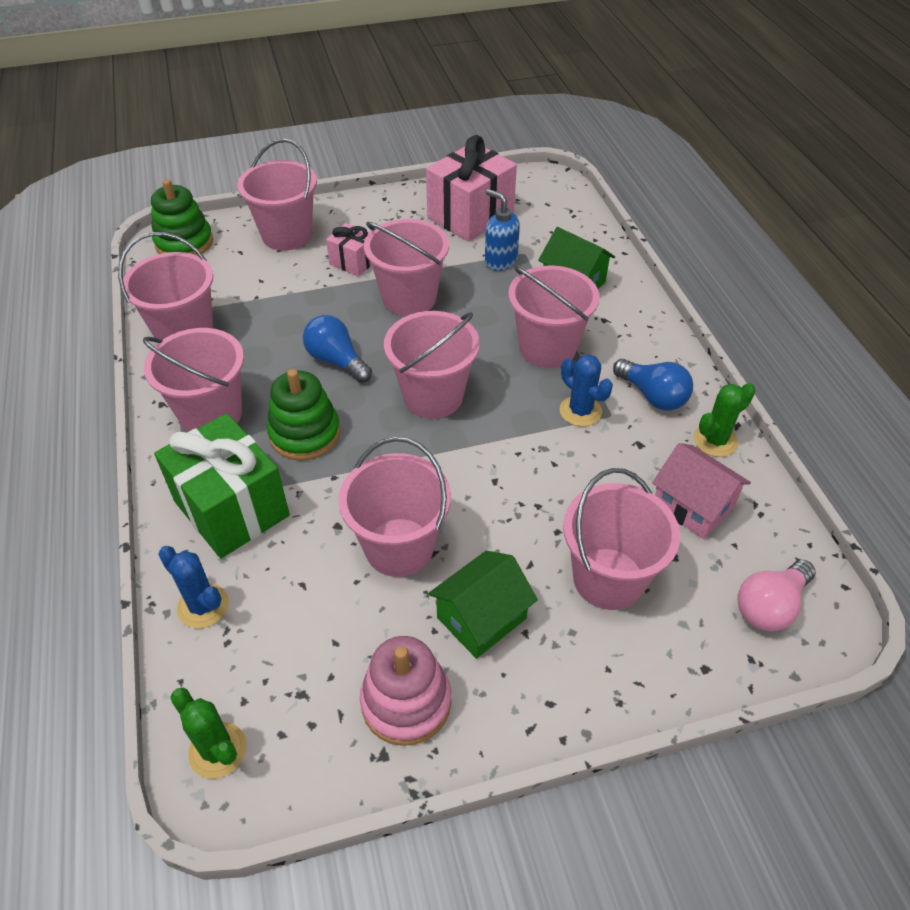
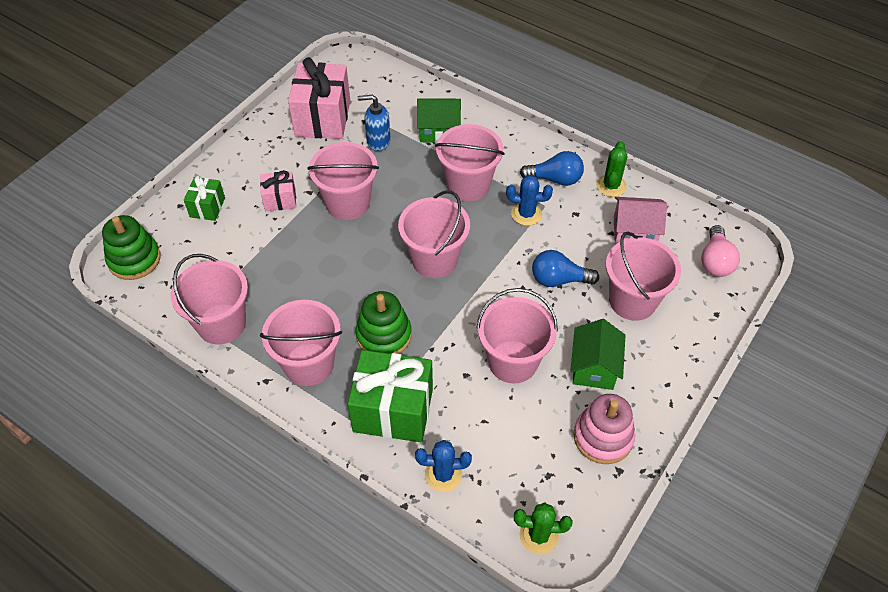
camera: 40 degrees left, 5 degrees up
pink bucket [237,139,317,250] -> green gift [184,176,225,221]
blue light bulb [303,315,372,383] -> blue light bulb moved to [532,250,599,287]

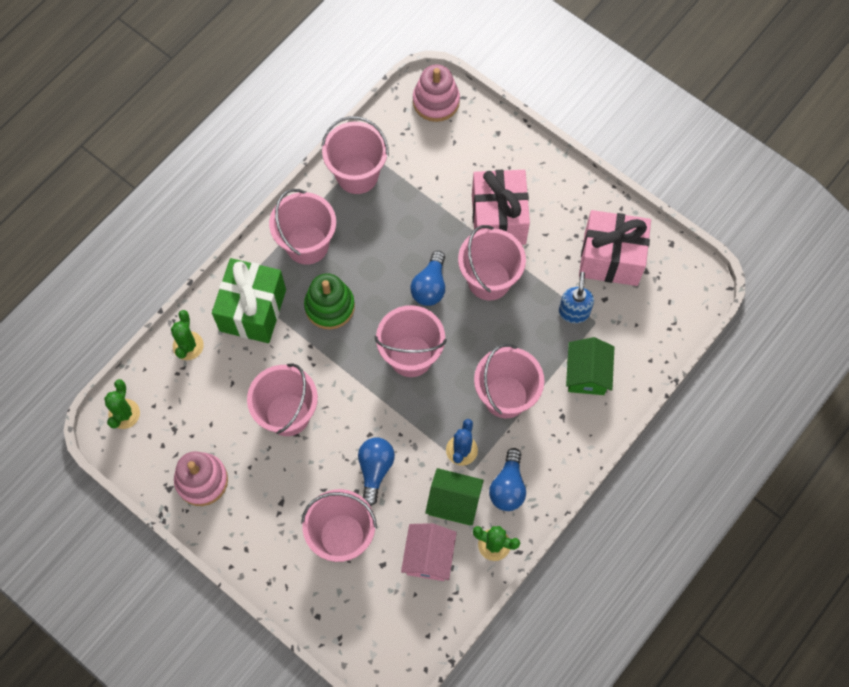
camera: 95 degrees right, 15 degrees up
green stacking toy [102,215,161,280] -> pink stacking toy [413,65,460,122]
green gift [184,176,225,221] -> none
pink gift [260,170,296,211] -> pink gift [472,170,530,245], size x1.93
blue cactus [415,440,472,492] -> green cactus [171,310,204,360]
green house [571,319,626,390] -> green house moved to [425,468,484,525]
pink light bulb [701,225,740,277] -> none
none -> blue light bulb [410,251,445,306]

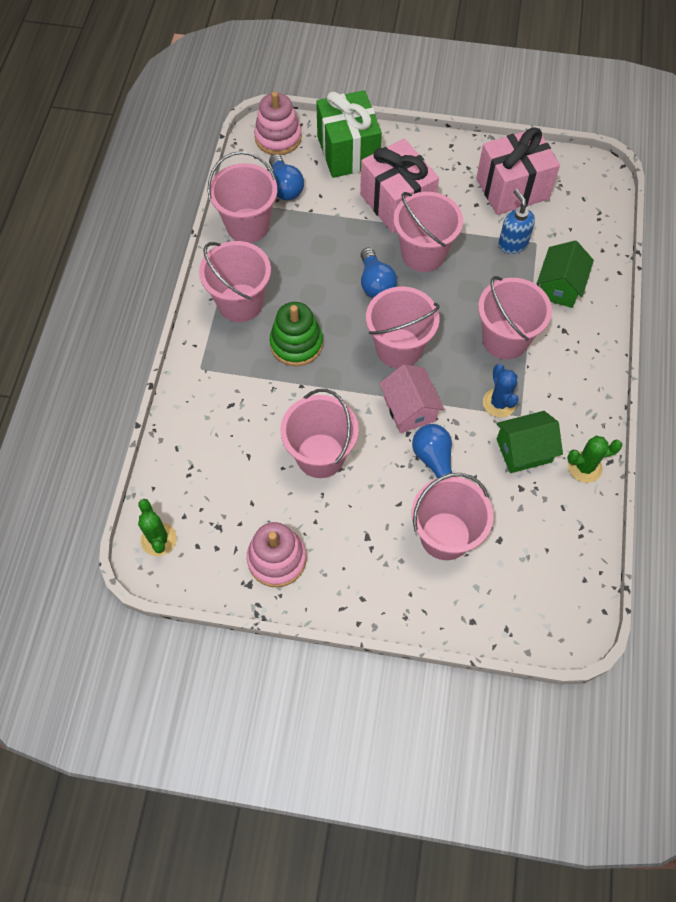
camera: 30 degrees left, 5 degrees down
green cactus [171,310,204,360] -> none
green gift [212,258,286,343] -> green gift moved to [316,90,382,178]
pink house [401,523,457,581] -> pink house moved to [379,364,444,433]
blue light bulb [489,448,526,511] -> blue light bulb moved to [269,154,304,200]
green house [566,337,614,395] -> green house turned 45 degrees clockwise [537,240,594,308]

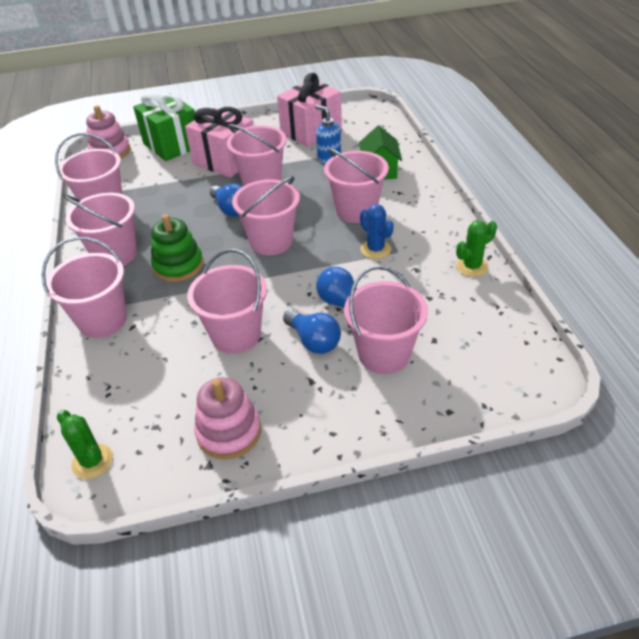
camera: 20 degrees left, 20 degrees down
blue light bulb [269,154,304,200] -> blue light bulb moved to [283,310,341,354]
pink house [379,364,444,433] -> none
green house [496,411,563,473] -> none
none -> pink bucket [42,237,127,338]

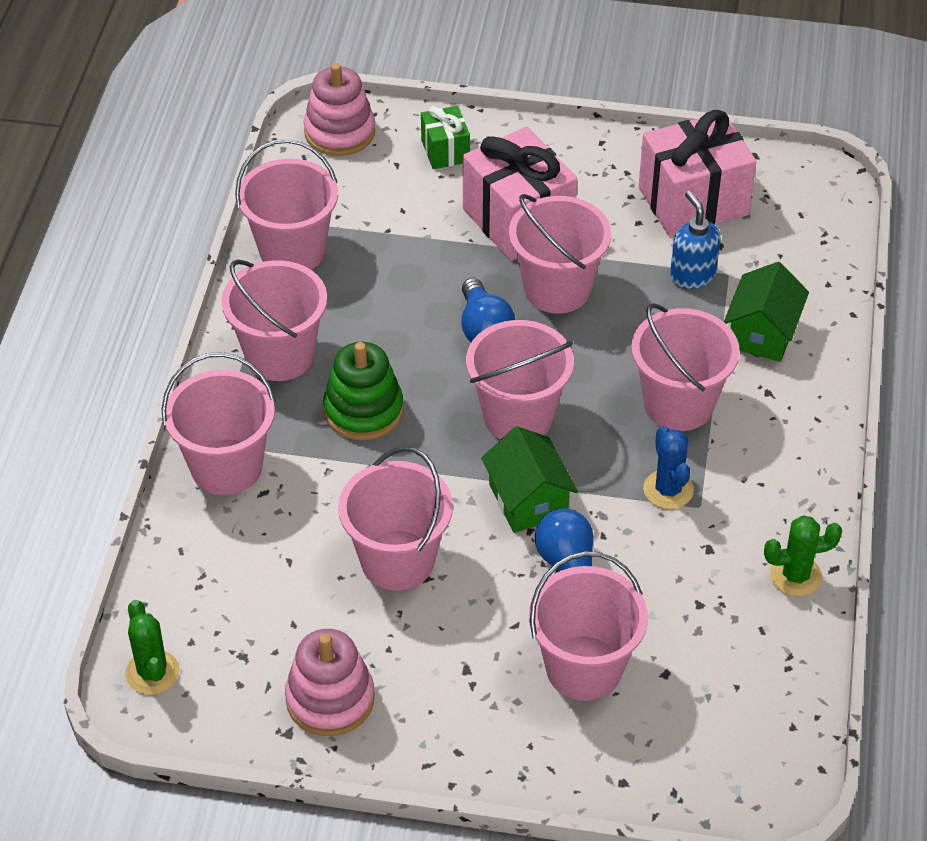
camera: 20 degrees right, 5 degrees up
green gift [133,92,195,161] -> green gift [421,106,470,169], size x0.52
blue light bulb [283,310,341,354] -> none
none -> green house [481,426,578,533]

